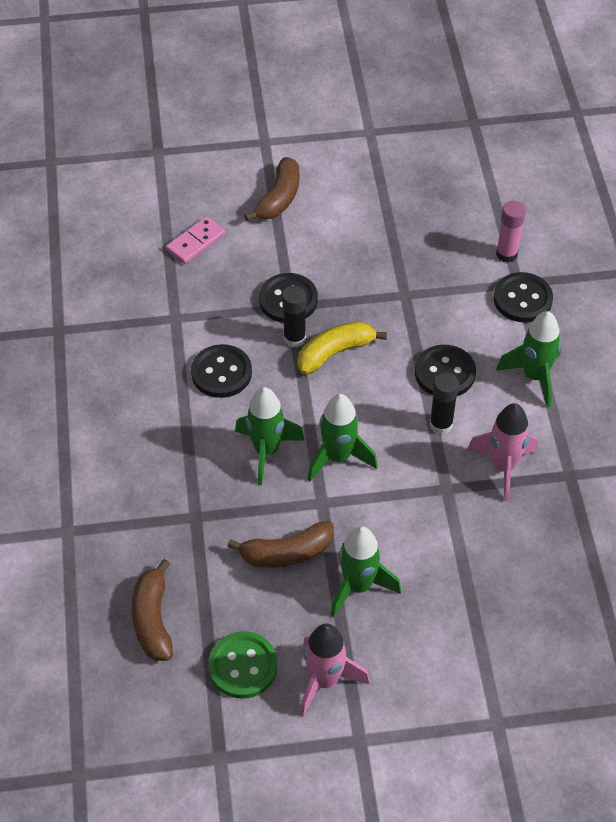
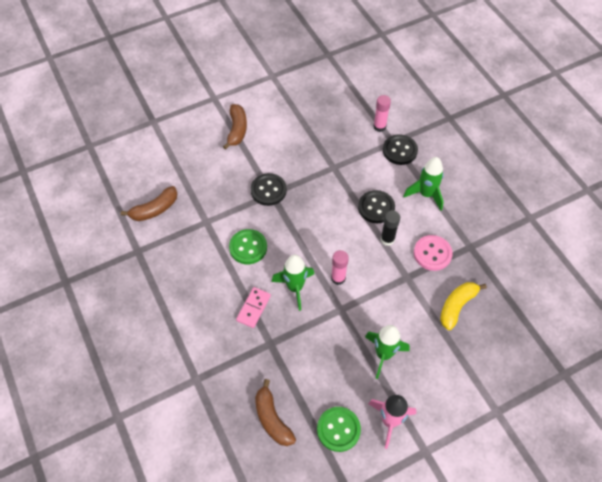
camera: 20 degrees left, 5 degrees up
pink domino [166,216,225,264] -> pink domino moved to [236,287,271,328]
black button [191,344,252,398] -> green button [229,229,267,264]
brown banana [227,521,334,568] -> brown banana moved to [121,186,177,221]
black glue stick [282,286,306,348] -> none
yellow banana [297,322,387,375] -> yellow banana moved to [440,282,487,330]
green rocket [308,394,378,481] -> pink glue stick [331,250,349,285]
pink rocket [467,403,538,501] -> pink button [414,235,453,271]

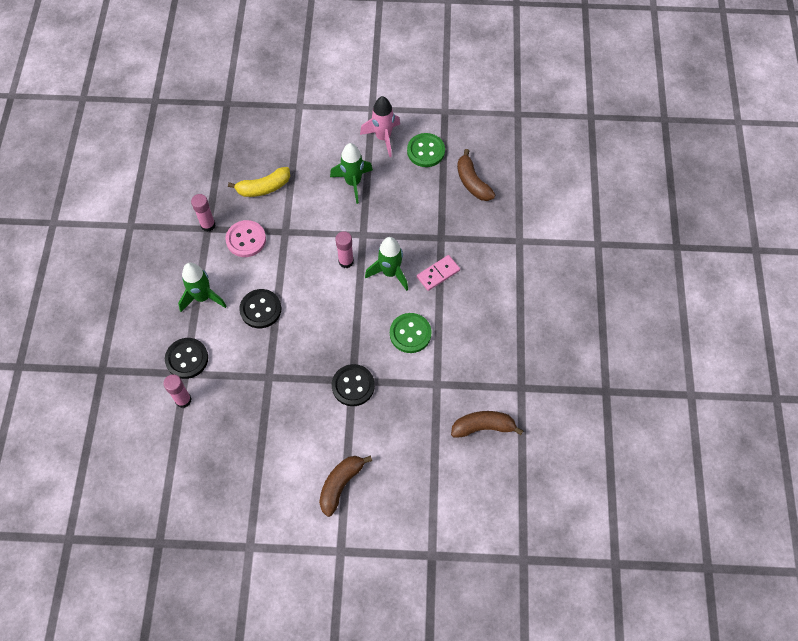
camera: 150 degrees left, 5 degrees up
brown banana [255,379,296,446] -> brown banana turned 150 degrees clockwise [457,149,495,201]
black glue stick [381,210,400,246] -> none
none -> pink glue stick [191,194,216,232]

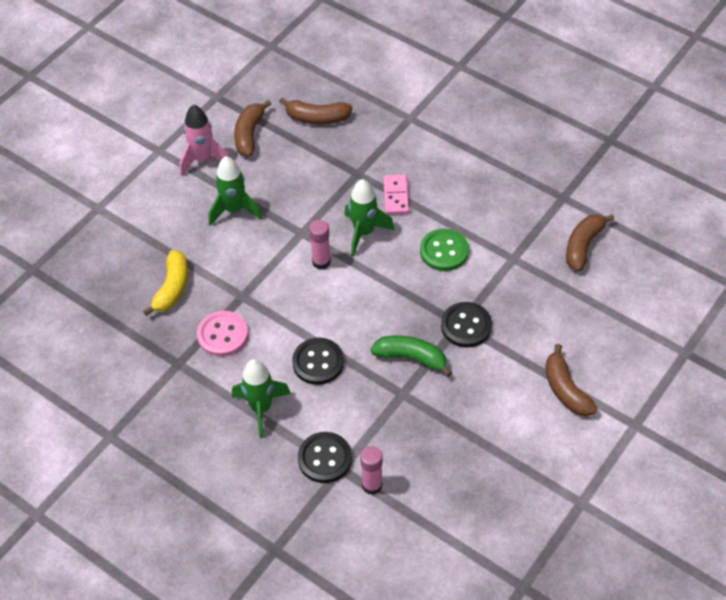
camera: 55 degrees left, 10 degrees down
pink glue stick [191,194,216,232] -> none
green button [407,133,445,167] -> brown banana [234,100,271,157]
none -> green banana [371,335,452,377]

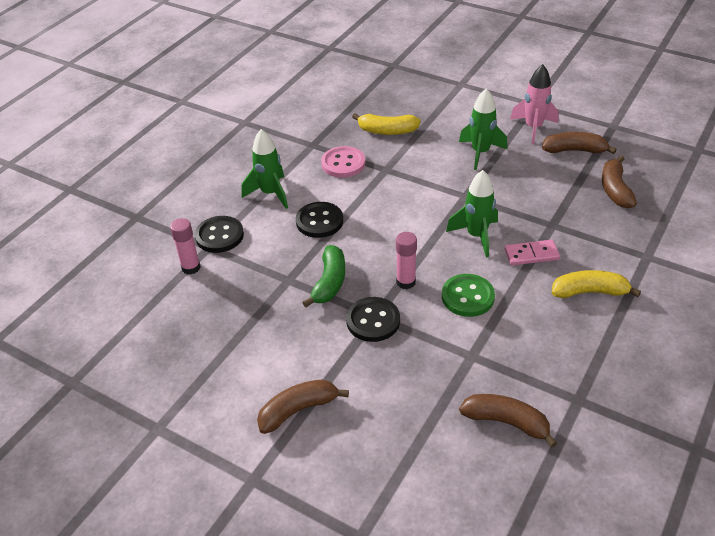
camera: 85 degrees right, 10 degrees down
pink glue stick [309,220,331,269] -> pink glue stick moved to [396,232,417,289]
none -> yellow banana [552,270,641,298]

